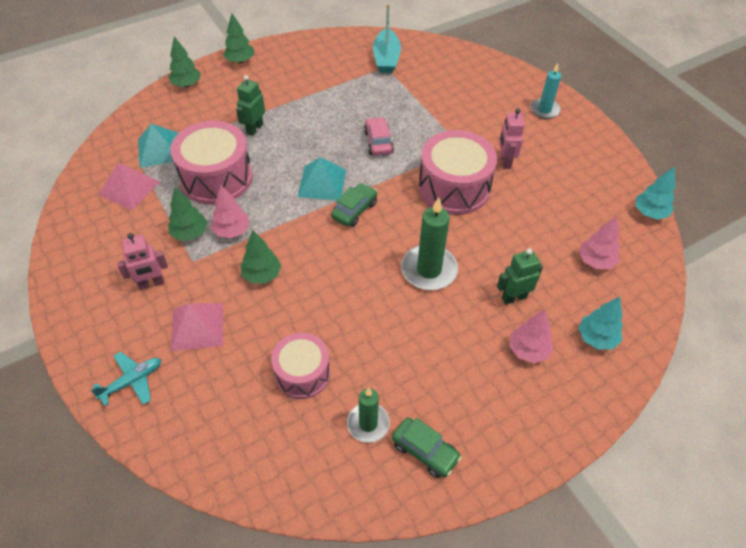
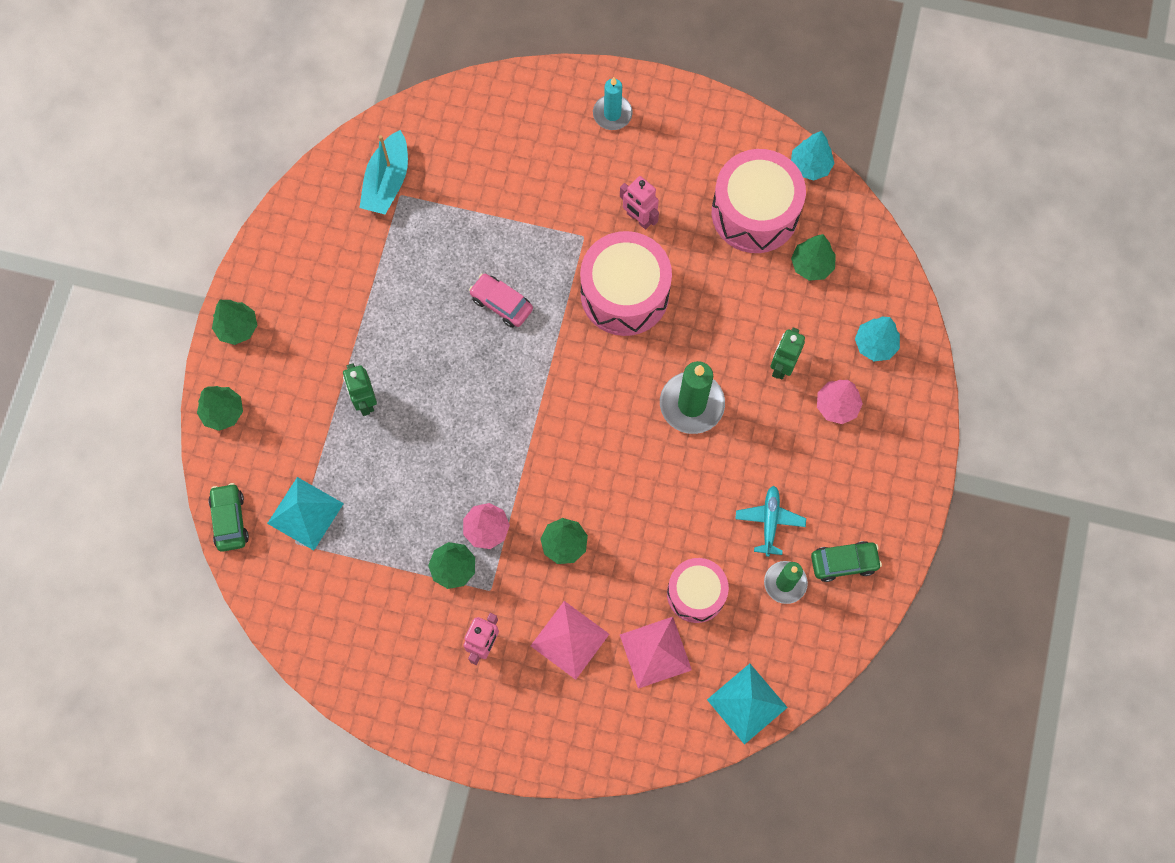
camera: 45 degrees left, 20 degrees up
turquoise plane [91,352,161,406] -> turquoise plane moved to [735,486,806,557]
pink pyramid [98,162,160,210] -> pink pyramid moved to [620,617,692,689]
pink drum [170,121,253,205] -> pink drum moved to [712,149,806,253]
turquoise pyramid [297,157,346,200] -> turquoise pyramid moved to [707,663,788,745]
green car [331,183,377,227] -> green car moved to [208,483,249,552]
turquoise boat [373,4,401,73] -> turquoise boat turned 60 degrees clockwise [359,130,408,214]
pink tree [579,216,620,269] -> green tree [791,234,836,281]

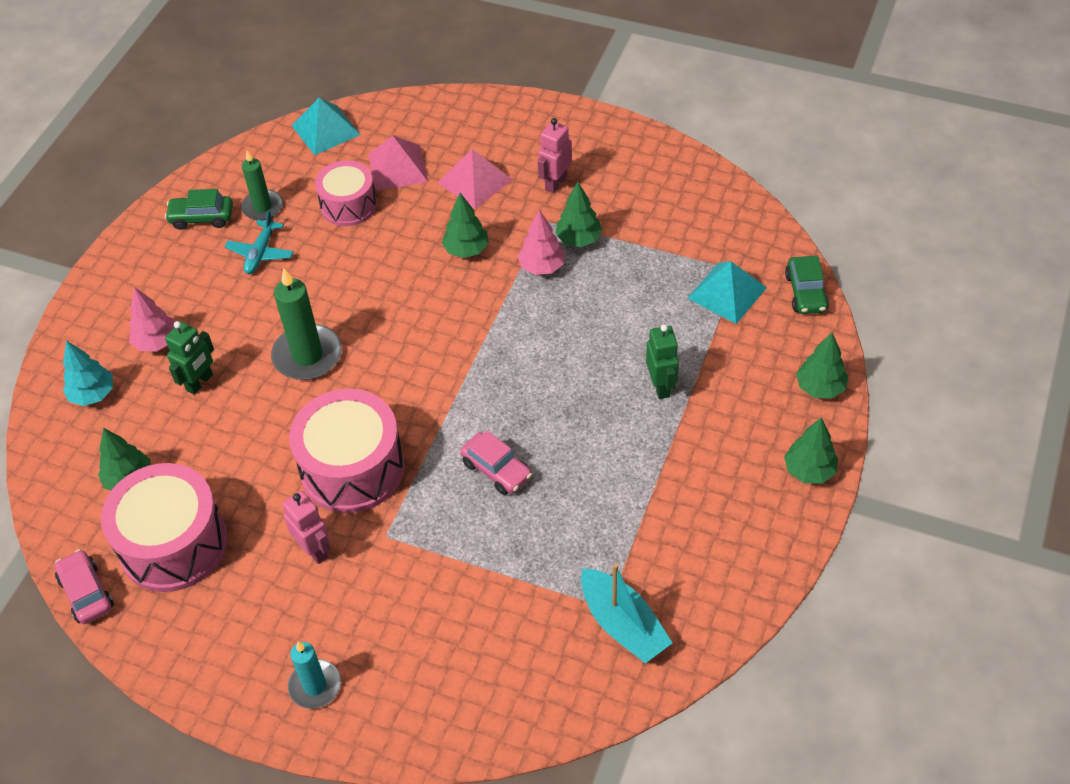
camera: 170 degrees left, 20 degrees down
turquoise boat [359,130,408,214] -> turquoise boat turned 120 degrees clockwise [581,563,672,663]
turquoise tree [791,131,835,181] -> pink car [55,549,114,624]

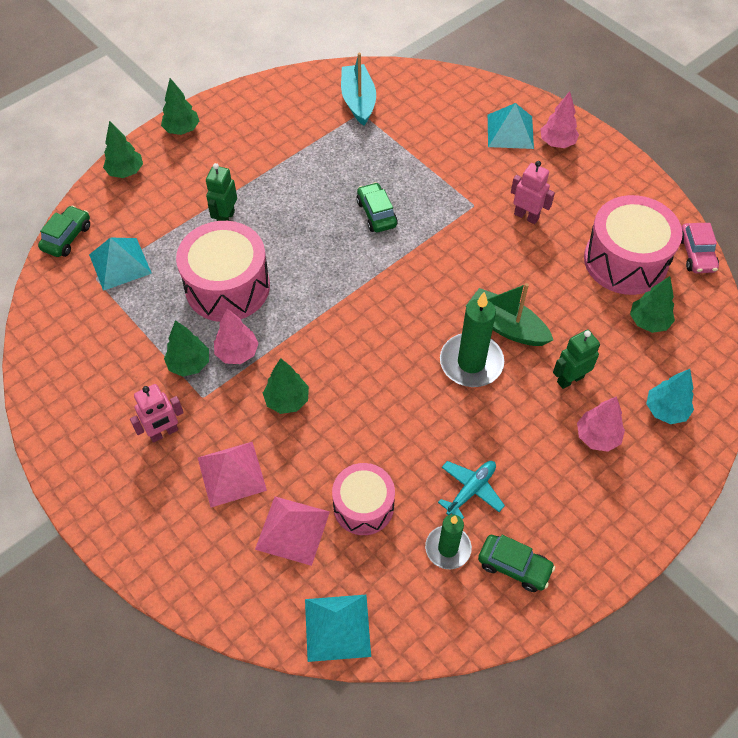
camera: 155 degrees left, 5 degrees up
pink robot [283,491,331,564] -> pink robot turned 135 degrees clockwise [511,161,555,224]
turquoise candle [288,641,341,709] -> pink tree [541,91,579,148]
pink drum [289,389,404,513] -> pink drum moved to [176,221,270,322]
pink car [460,431,532,495] -> green car [356,182,398,232]
none -> green boat [466,283,553,346]
none -> turquoise pyramid [488,103,534,149]

